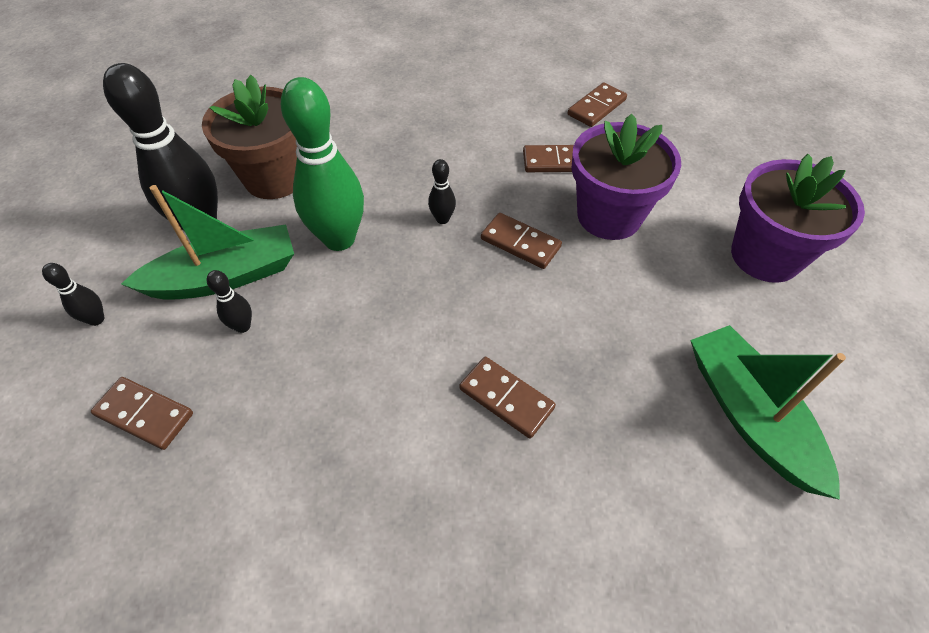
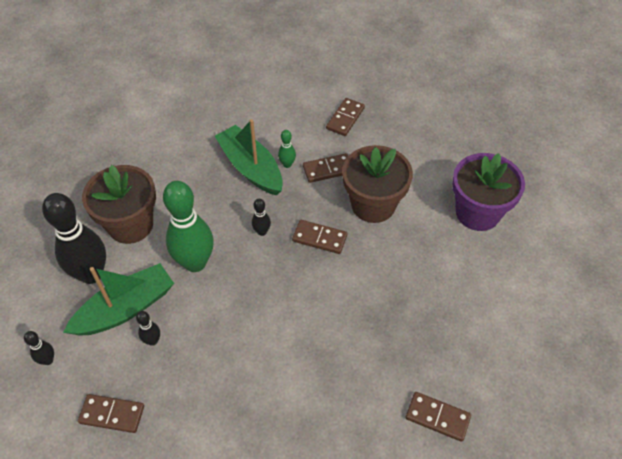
camera: 15 degrees left, 0 degrees up
brown domino [460,357,556,438] -> brown domino moved to [406,392,471,442]
purple flower pot [571,114,681,240] -> brown flower pot [342,145,413,223]
green boat [690,325,846,500] -> green boat moved to [215,119,283,196]
none -> green bowling pin [278,130,296,168]

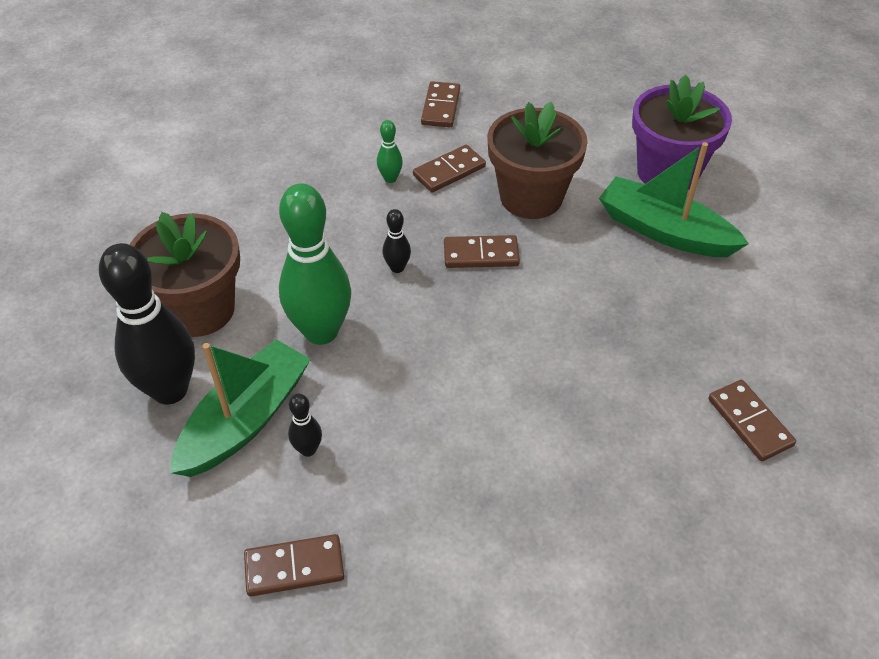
camera: 20 degrees left, 5 degrees down
black bowling pin [24,331,54,365] -> none
green boat [215,119,283,196] -> green boat moved to [599,142,749,257]
brown domino [406,392,471,442] -> brown domino turned 60 degrees clockwise [708,380,796,461]

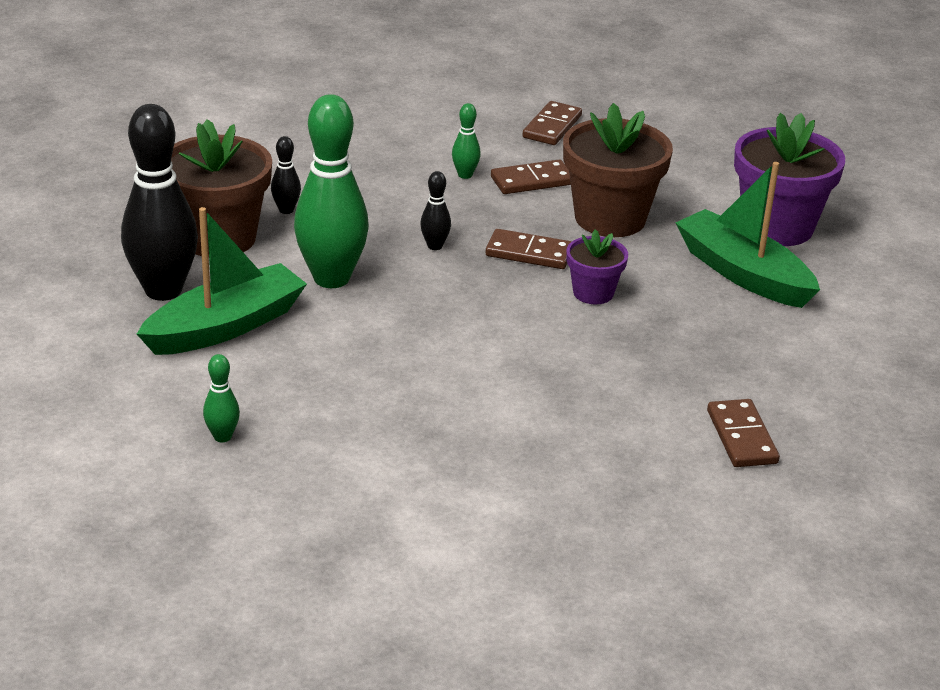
camera: 15 degrees right, 15 degrees down
brown domino [244,534,344,597] -> green bowling pin [203,354,240,442]
black bowling pin [288,394,322,457] -> black bowling pin moved to [271,136,301,214]
none -> purple flower pot [566,229,628,304]

